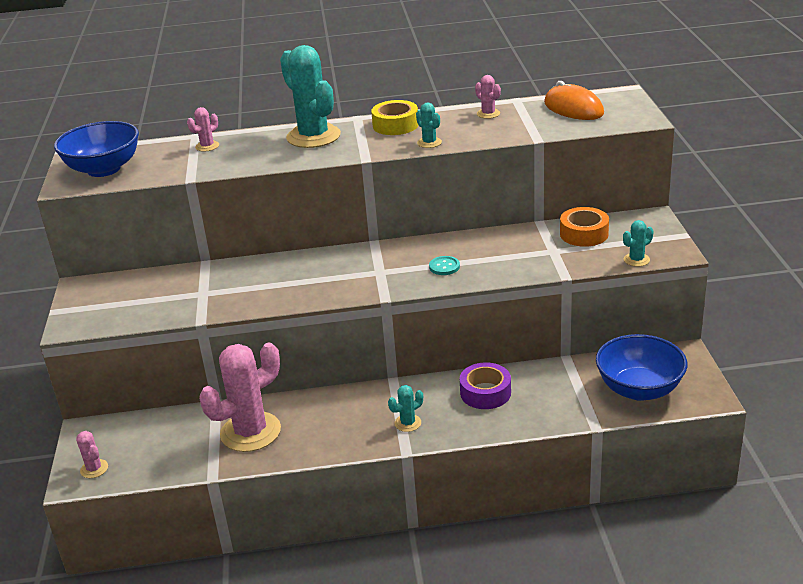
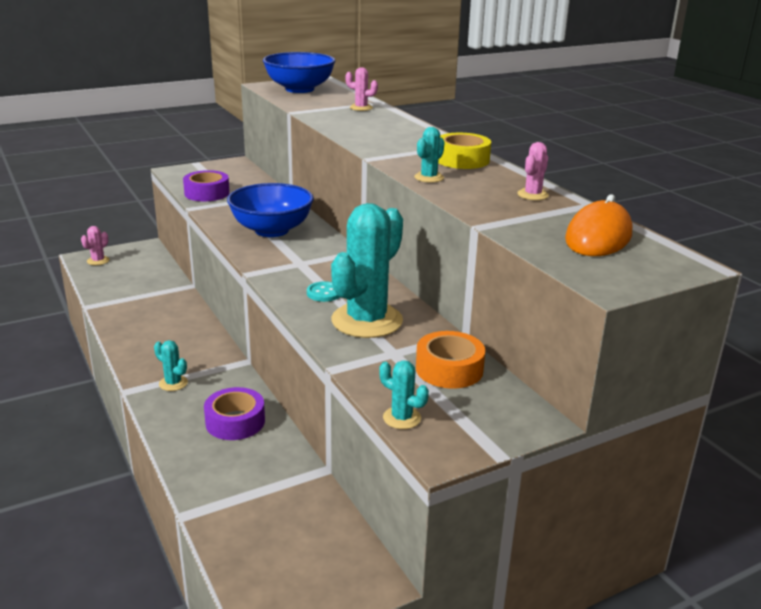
camera: 65 degrees right, 5 degrees down
pink cactus [199,342,281,452] -> none
turquoise cactus [280,45,341,148] -> turquoise cactus moved to [331,203,403,338]
blue bowl [596,334,687,401] -> blue bowl moved to [227,183,314,237]
none -> purple tape [183,170,230,201]

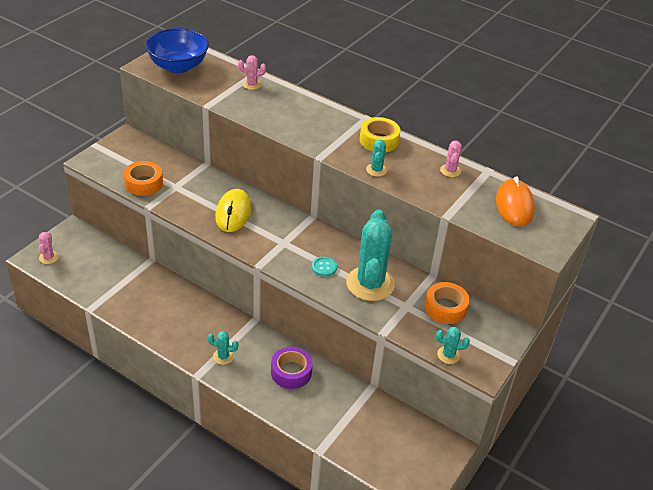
camera: 30 degrees left, 15 degrees up
purple tape [183,170,230,201] -> orange tape [124,161,163,196]
blue bowl [227,183,314,237] -> yellow mouse [215,189,251,232]

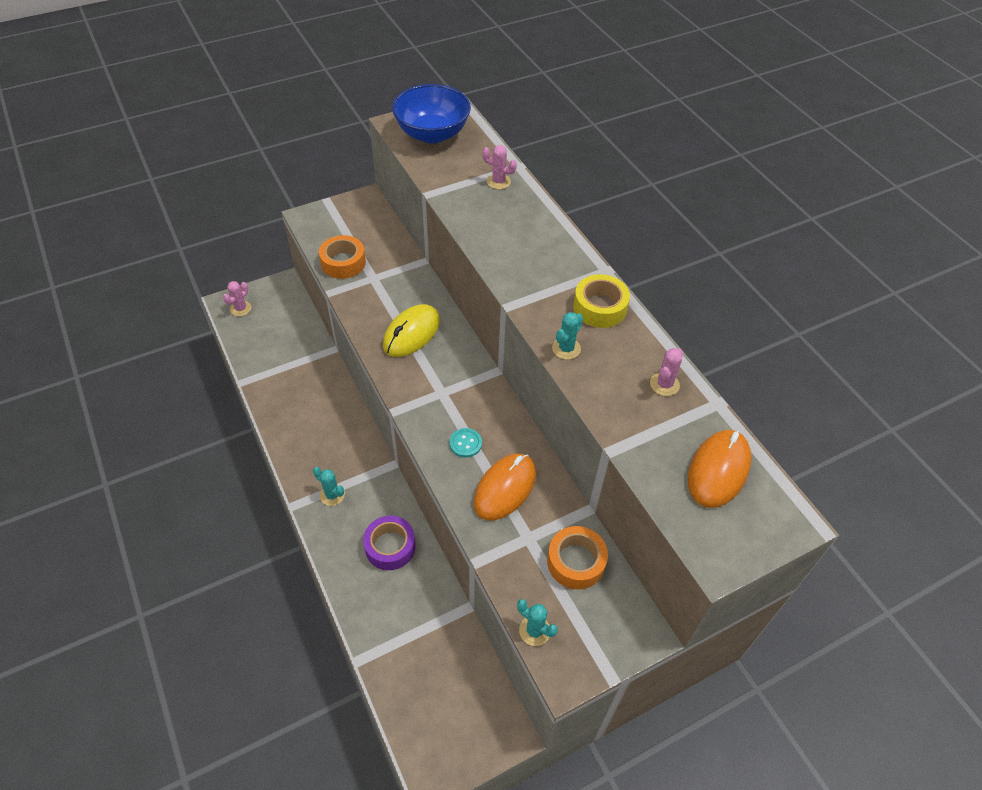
camera: 30 degrees right, 10 degrees up
turquoise cactus [346,209,395,301] -> orange mouse [474,454,536,520]

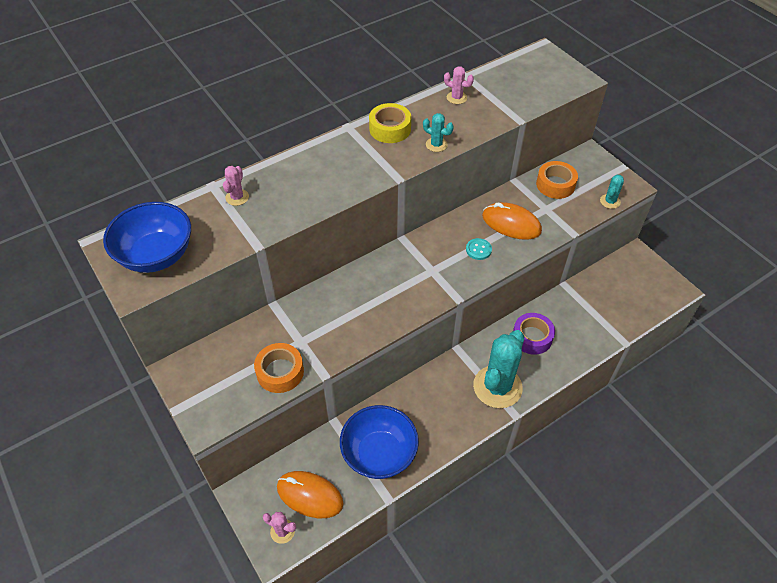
camera: 95 degrees left, 0 degrees up
turquoise cactus [313,467,345,506] -> turquoise cactus [473,330,524,408], size x2.27
yellow mouse [383,304,440,357] -> none
orange mouse [688,430,752,508] -> orange mouse moved to [277,471,344,518]
none -> blue bowl [340,405,419,479]

